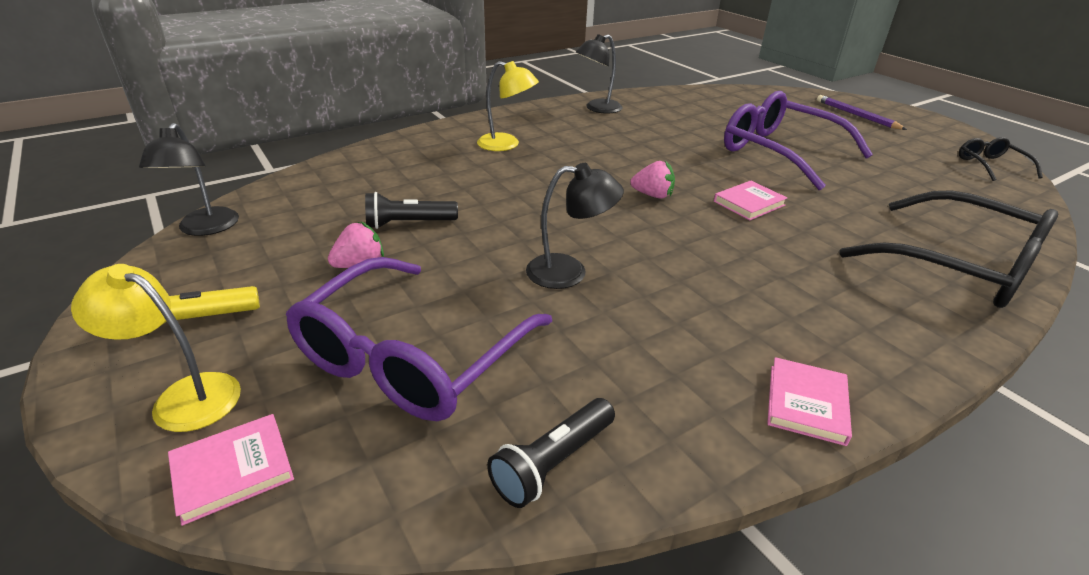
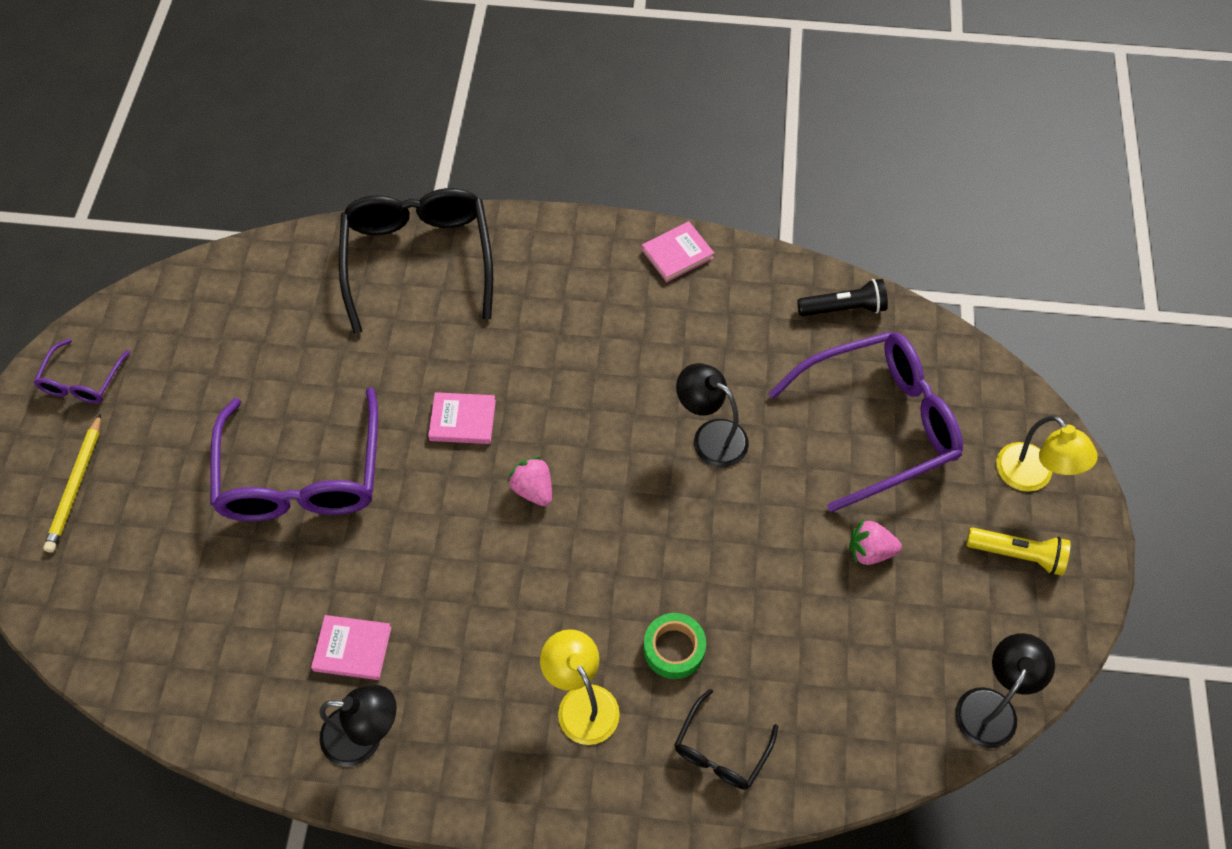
camera: 140 degrees left, 25 degrees up
pink book [168,414,294,526] -> pink book moved to [311,615,392,680]
black flashlight [365,192,458,229] -> none
purple pencil [817,95,907,130] -> yellow pencil [43,413,101,552]
black glasses [959,137,1043,181] -> black glasses moved to [675,689,778,790]
none -> purple glasses [34,338,130,403]
none -> green tape [644,613,706,679]

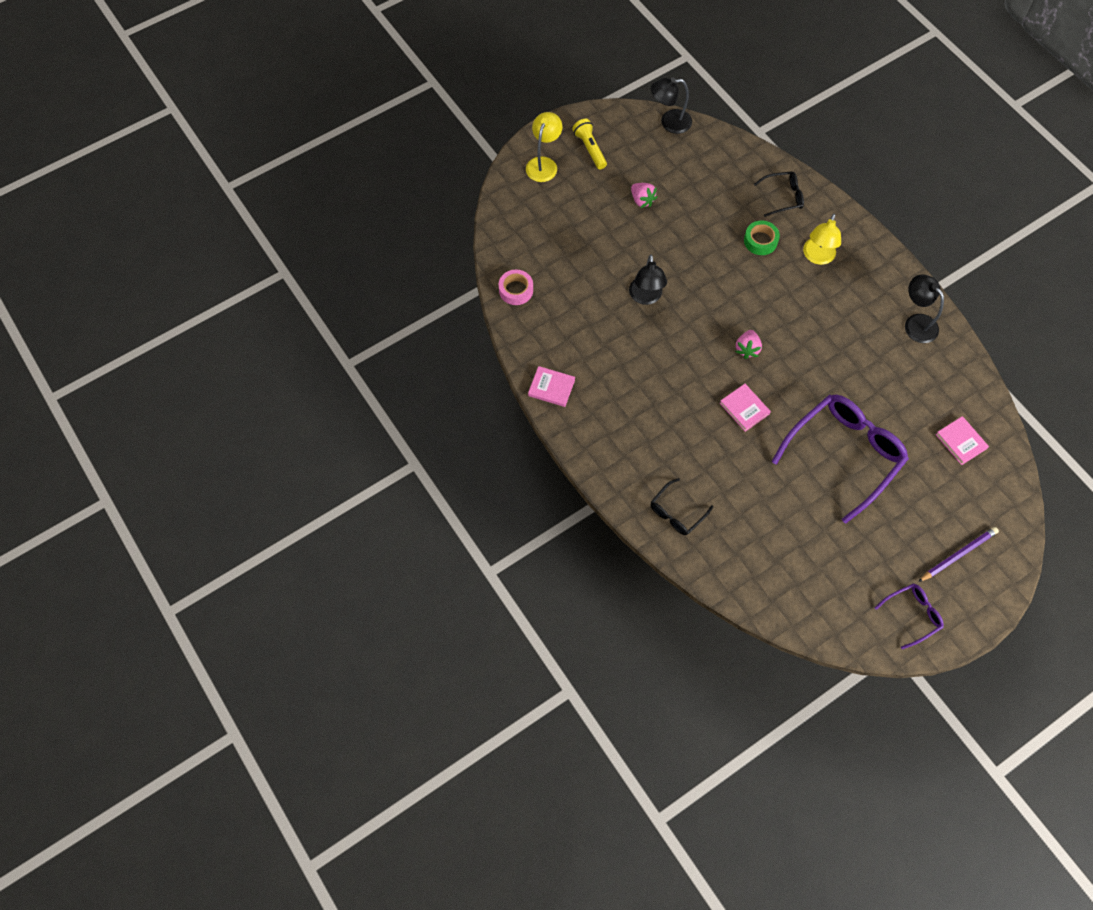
camera: 130 degrees left, 5 degrees up
yellow pencil [43,413,101,552] -> purple pencil [918,527,999,582]
pink book [311,615,392,680] -> pink book moved to [935,416,989,465]
black glasses [339,188,493,334] -> black glasses [651,478,713,535], size x0.48
purple glasses [768,331,963,512] -> none
black flashlight [797,279,888,316] -> pink tape [499,270,533,305]

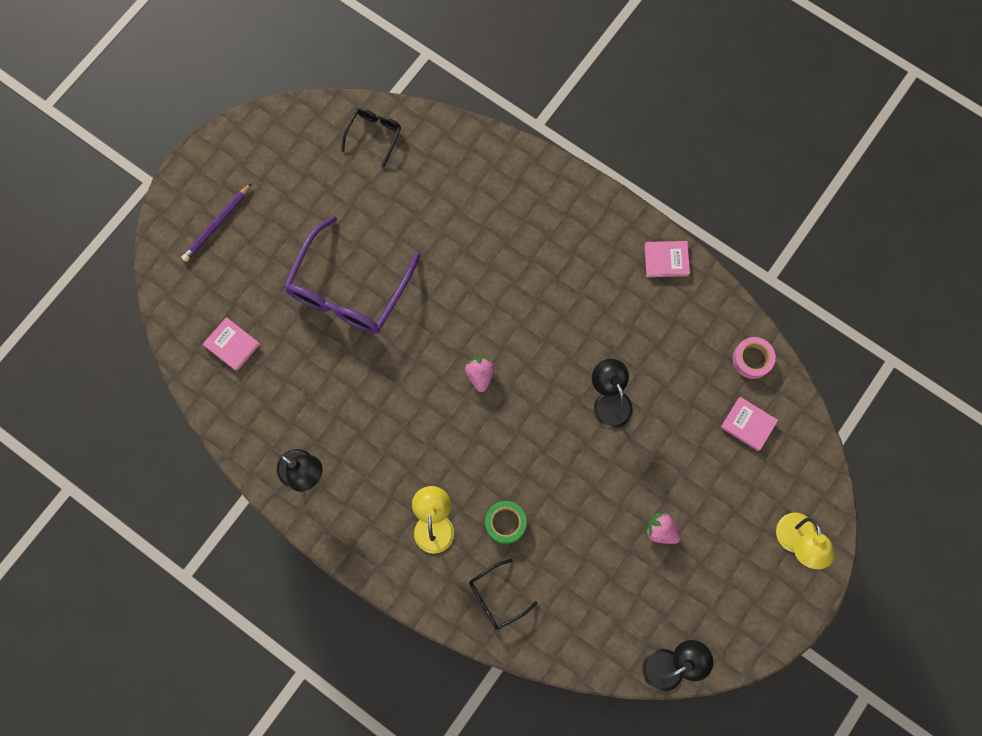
camera: 160 degrees right, 10 degrees up
yellow flashlight [572,119,607,170] -> none
black glasses [651,478,713,535] -> black glasses moved to [341,108,401,168]
pink book [720,384,771,432] -> pink book moved to [721,397,778,451]
purple glasses [874,583,944,649] -> none

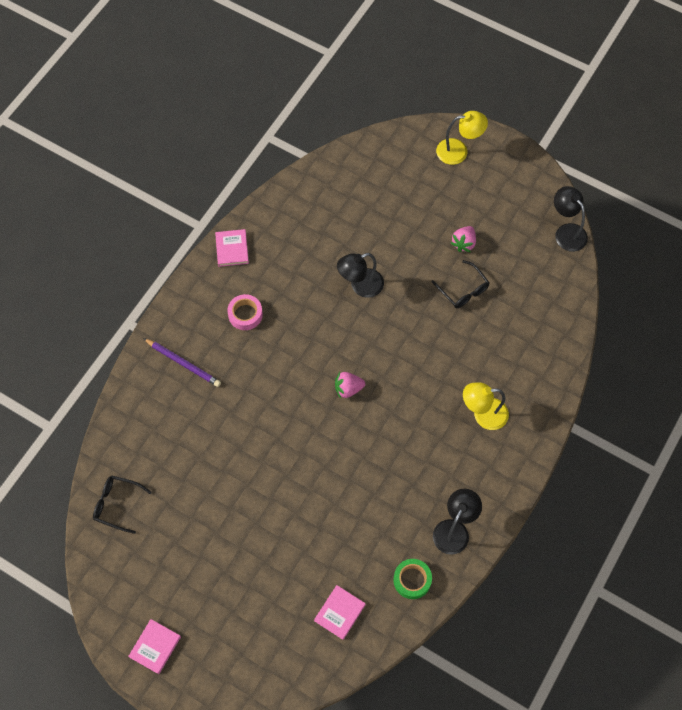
camera: 95 degrees left, 10 degrees down
purple pencil [181,183,252,262] -> purple pencil moved to [143,338,221,387]
purple glasses [284,216,420,334] -> none
black glasses [469,559,538,630] -> black glasses moved to [431,260,490,308]
green tape [485,501,527,544] -> green tape moved to [393,559,432,599]
pink book [721,397,778,451] -> pink book moved to [128,619,181,674]
pink tape [732,337,776,379] -> pink tape moved to [227,294,263,330]

